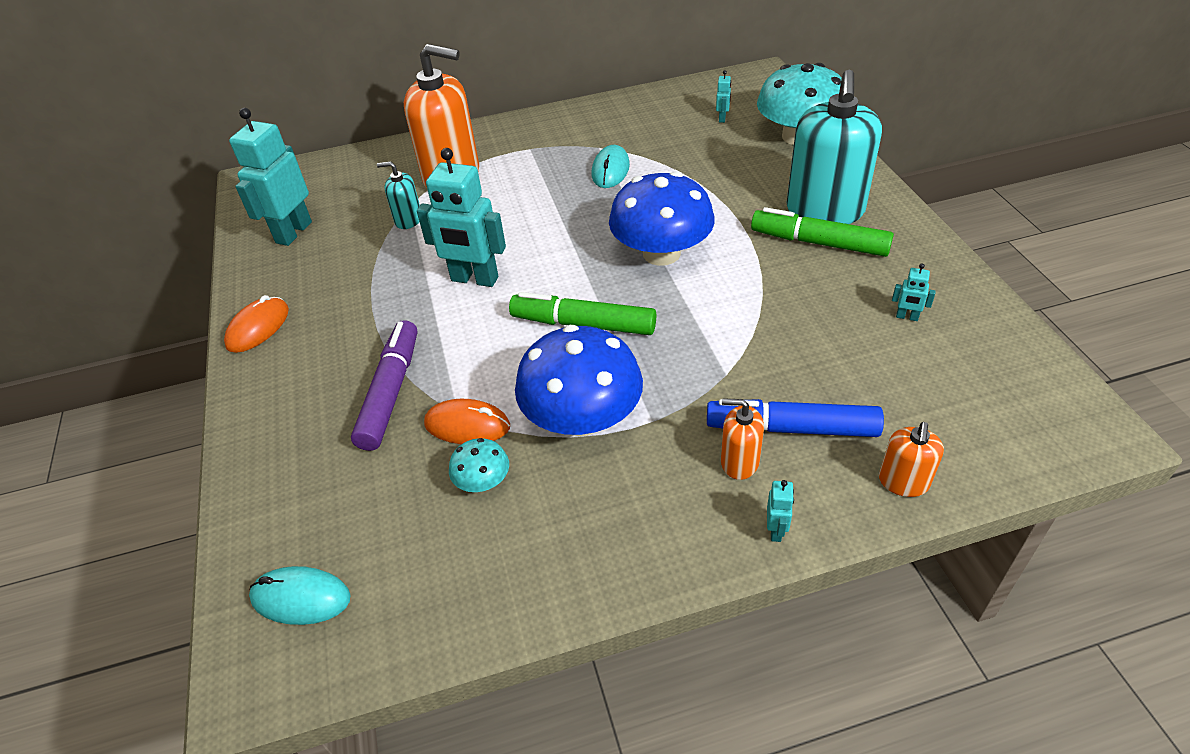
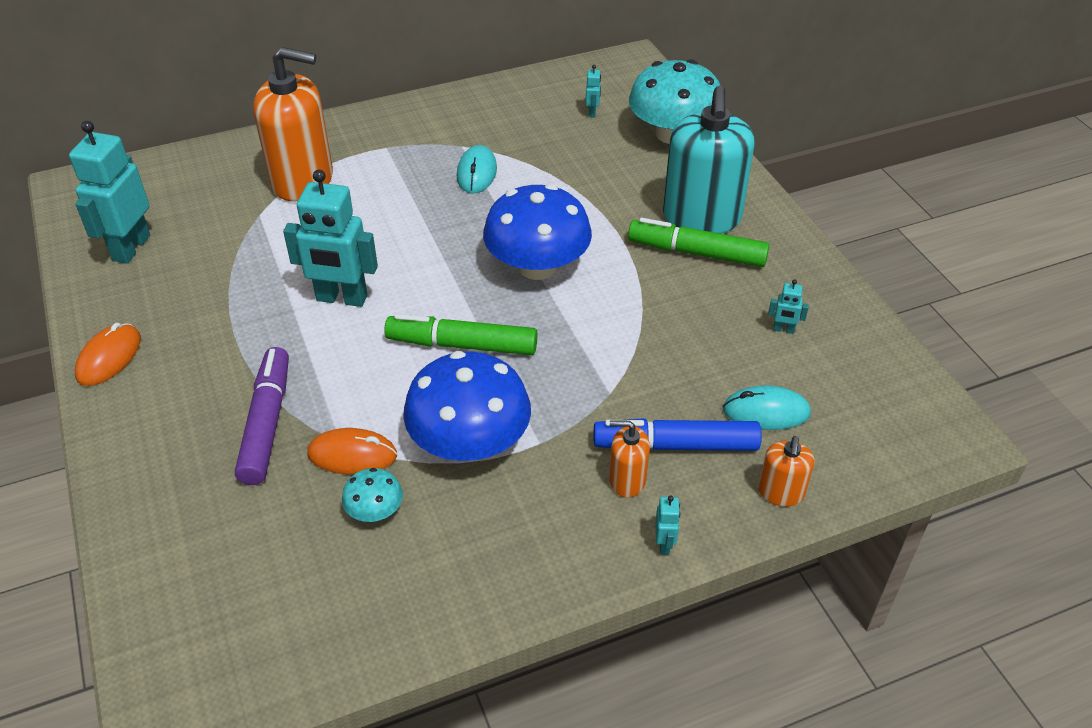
camera: 10 degrees left, 0 degrees up
turquoise mouse [249,566,351,625] -> turquoise mouse moved to [723,385,811,430]
turquoise soap dispenser [377,161,420,229] -> none

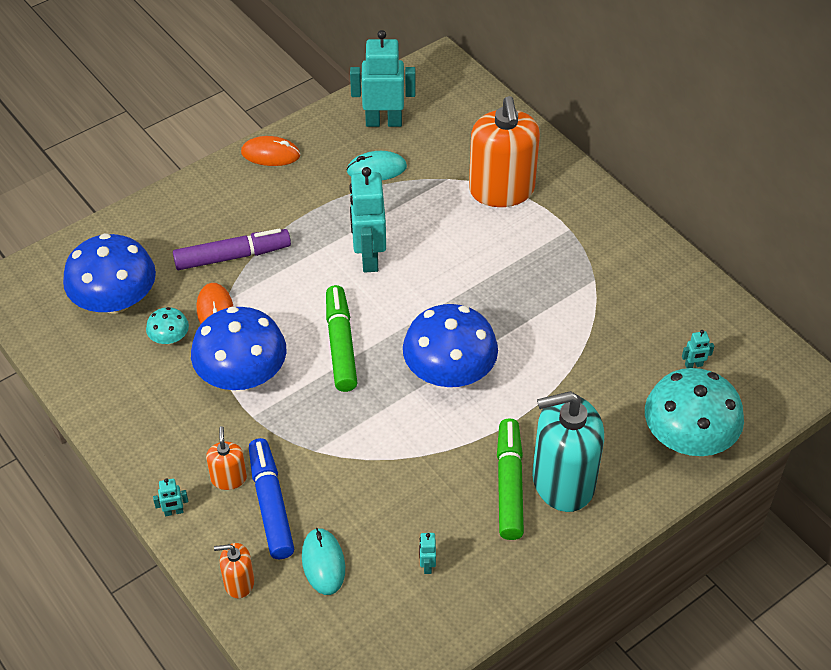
camera: 75 degrees right, 5 degrees up
turquoise mouse [457,145,497,194] -> turquoise mouse moved to [346,151,407,180]
none -> blue mushroom [63,233,156,314]

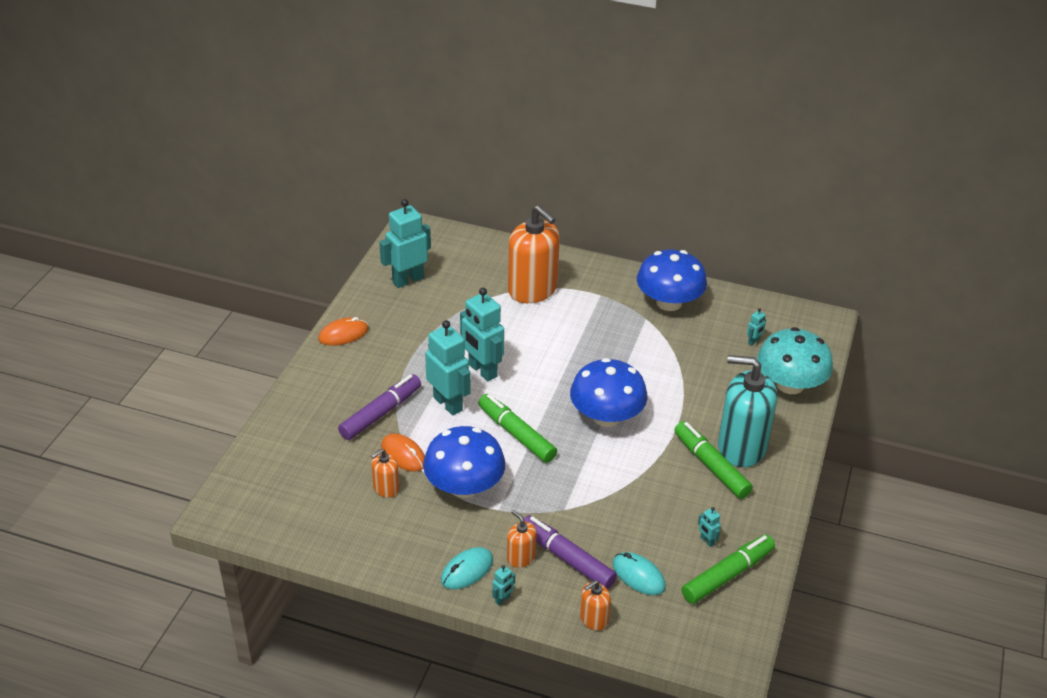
camera: 35 degrees left, 10 degrees down
blue mushroom [63,233,156,314] -> blue mushroom moved to [637,249,707,311]
turquoise mushroom [146,307,189,344] -> orange soap dispenser [371,449,399,498]
blue marker [249,438,294,559] -> purple marker [524,515,617,589]
turquoise mouse [346,151,407,180] -> turquoise mouse moved to [441,547,493,589]
turquoise soap dispenser [532,391,604,512] -> turquoise soap dispenser turned 60 degrees clockwise [718,355,777,467]
none -> turquoise robot [425,320,471,416]
none -> green marker [682,534,775,604]

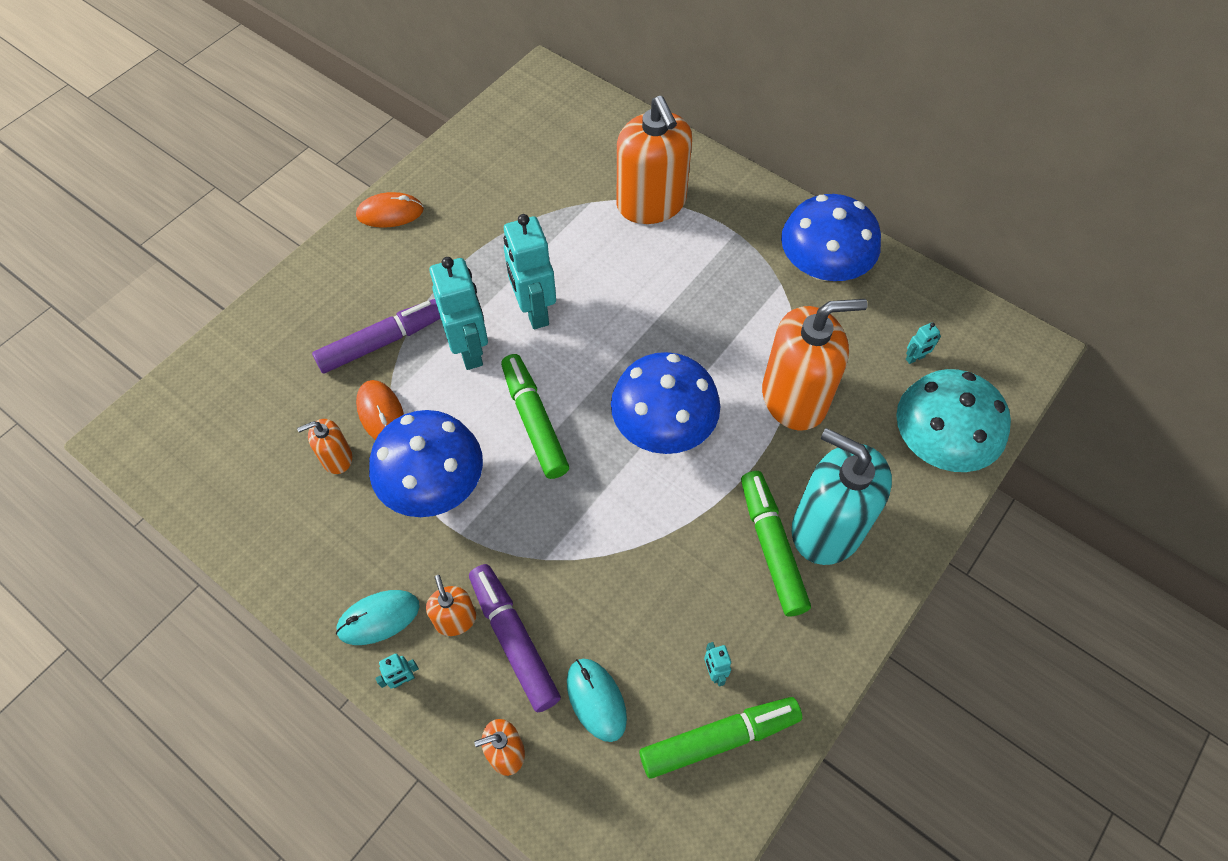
camera: 20 degrees right, 20 degrees up
turquoise robot [379,199,431,288] -> none
none -> orange soap dispenser [762,299,868,431]

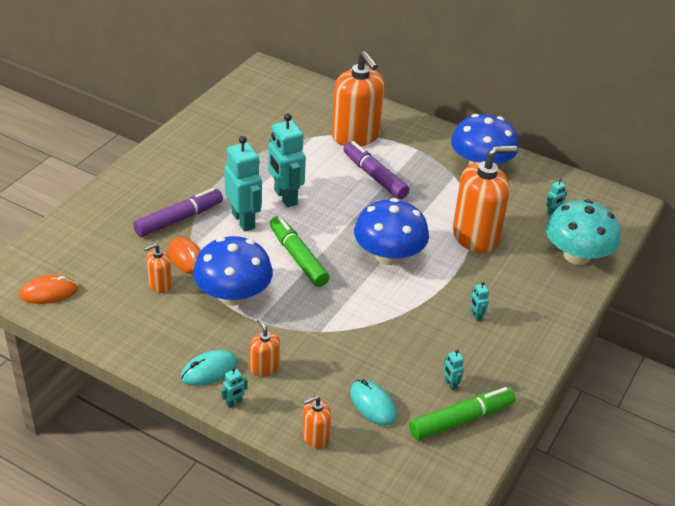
camera: 10 degrees left, 20 degrees down
orange mouse [356,192,424,228] -> orange mouse moved to [19,275,78,304]
purple marker [469,564,561,713] -> purple marker moved to [343,141,409,200]
green marker [741,471,811,616] -> turquoise robot [470,282,489,322]
turquoise soap dispenser [792,428,892,565] -> none

